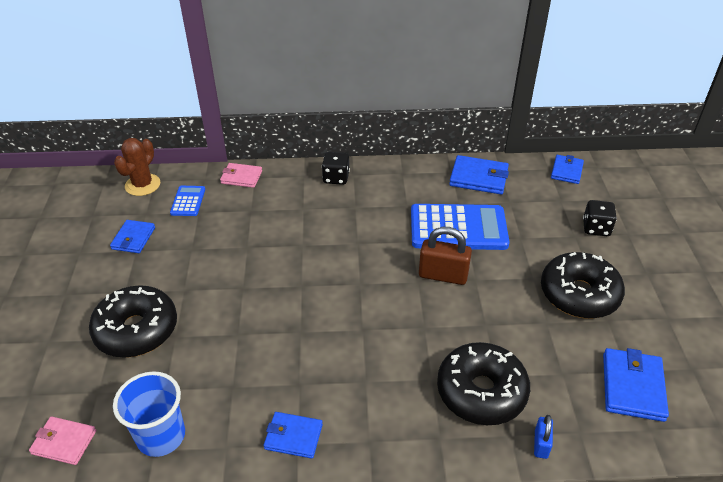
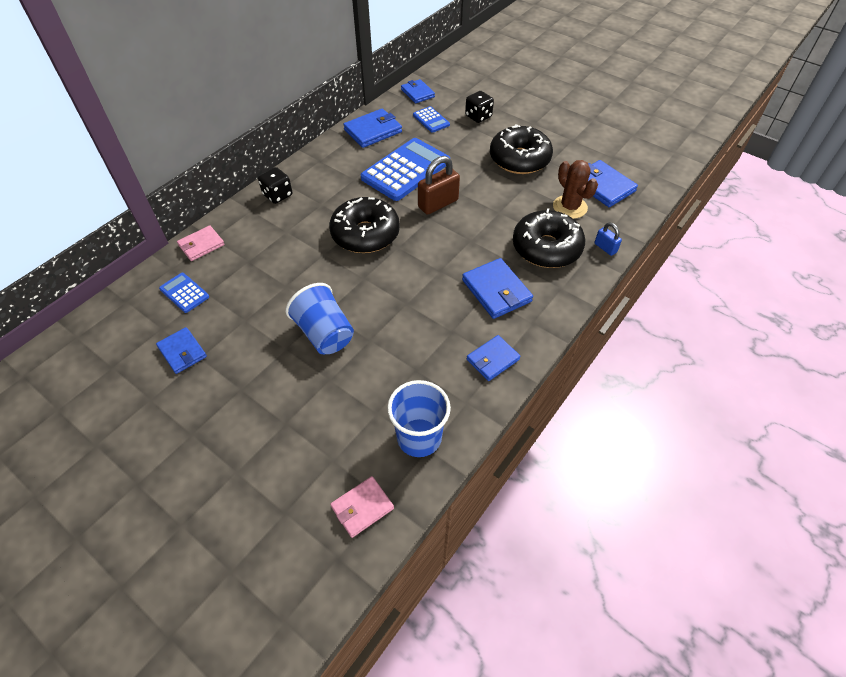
camera: 50 degrees left, 10 degrees up
black donut [89,285,177,358] -> black donut moved to [329,197,400,253]
brown cactus [114,138,161,196] -> brown cactus moved to [553,160,598,219]
none -> blue cup [285,283,354,354]
none -> blue calculator [413,106,450,133]
none -> blue wallet [462,258,533,319]

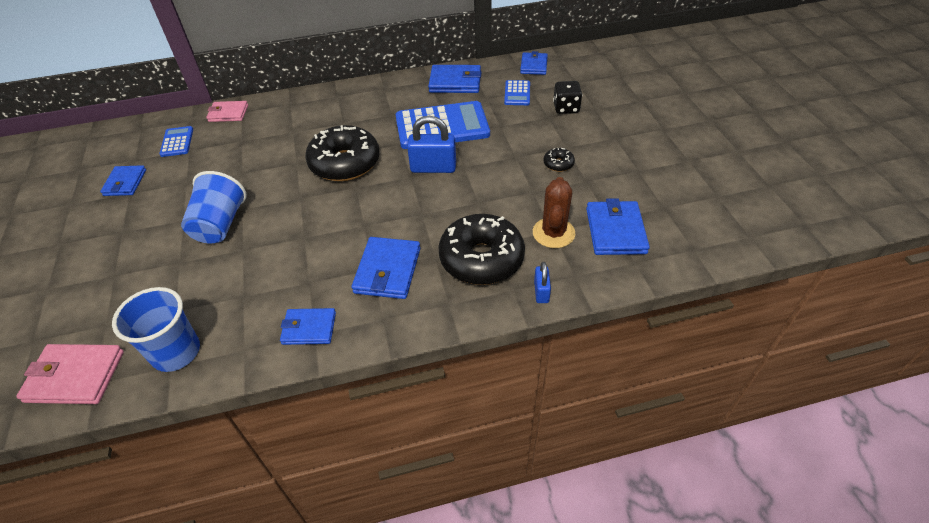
camera: 40 degrees right, 5 degrees down
black dice [258,167,292,204] -> none
pink wallet [330,476,394,538] -> pink wallet [16,344,124,404], size x1.50
brown padlock [418,156,460,215] -> blue padlock [407,116,456,173]
black donut [490,124,553,174] -> black donut [544,148,575,172], size x0.42

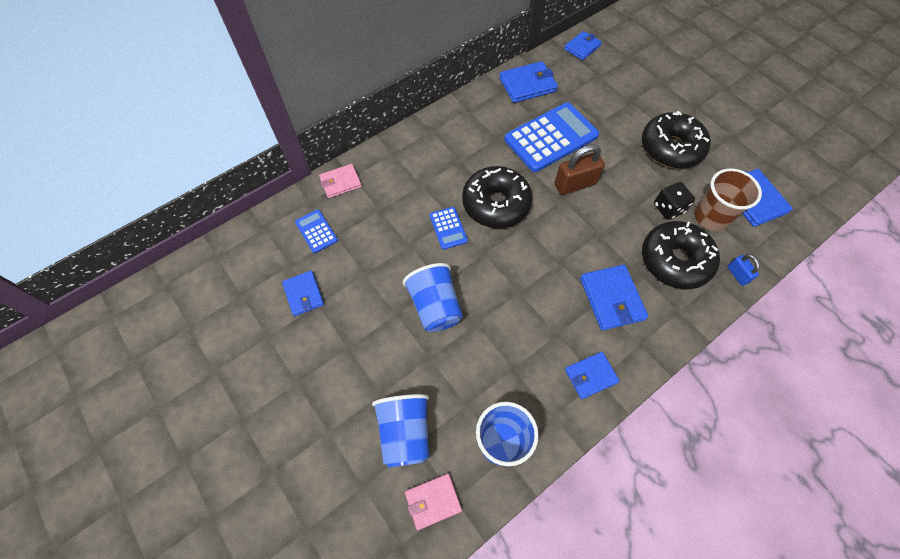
camera: 25 degrees left, 15 degrees up
pink wallet [16,344,124,404] -> pink wallet [405,474,462,530], size x0.67
blue padlock [407,116,456,173] -> brown padlock [554,144,605,195]
blue calculator [504,80,530,105] -> blue calculator moved to [430,207,468,250]
blue wallet [520,51,548,75] -> blue wallet turned 60 degrees clockwise [564,31,602,60]
brown cactus [533,177,575,248] -> brown cup [694,168,762,231]
black donut [544,148,575,172] -> black donut [642,111,711,169], size x2.38
black dice [553,81,582,114] -> black dice moved to [654,182,695,220]
none -> blue cup [372,394,429,468]

